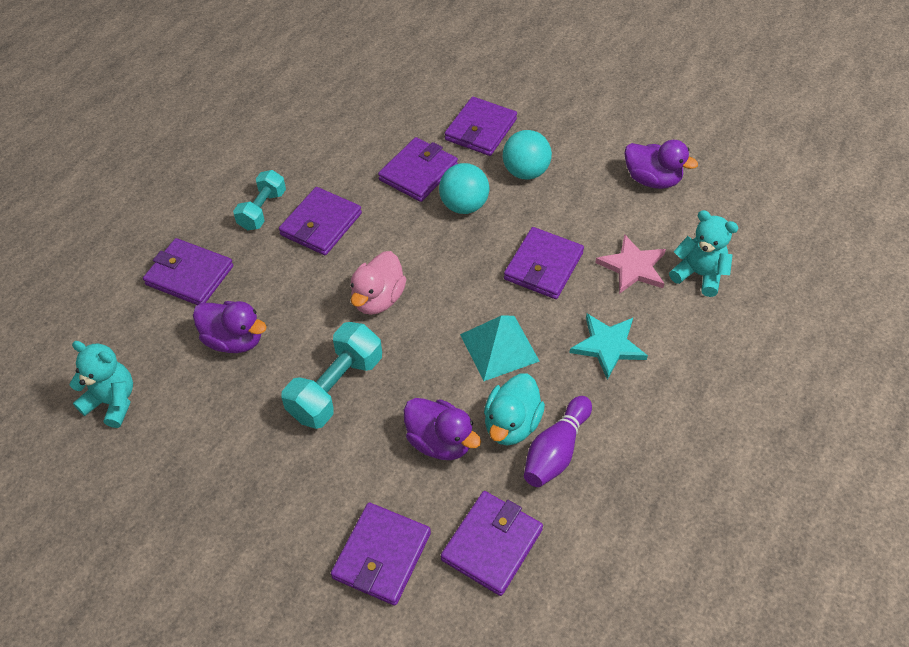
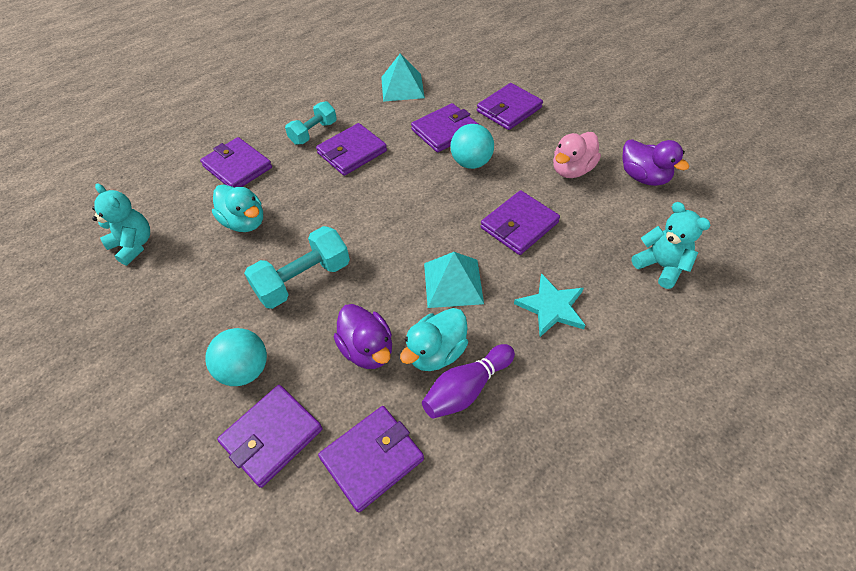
camera: 20 degrees right, 0 degrees up
purple duck [193,301,267,353] -> turquoise duck [212,185,263,232]
pink duck [351,251,406,315] -> pink duck moved to [553,132,601,178]
turquoise ball [503,130,552,179] -> turquoise ball moved to [205,328,267,386]
pink star [595,234,666,294] -> none
none -> turquoise pyramid [381,54,425,102]

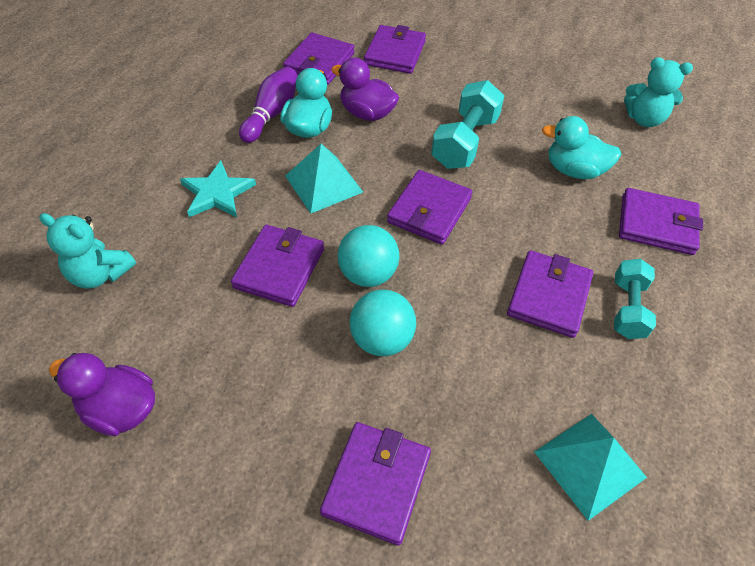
camera: 150 degrees right, 0 degrees up
turquoise ball [205,328,267,386] -> turquoise ball moved to [338,225,399,287]
purple wallet [411,103,478,153] -> purple wallet moved to [387,170,473,245]
pink duck [553,132,601,178] -> none

